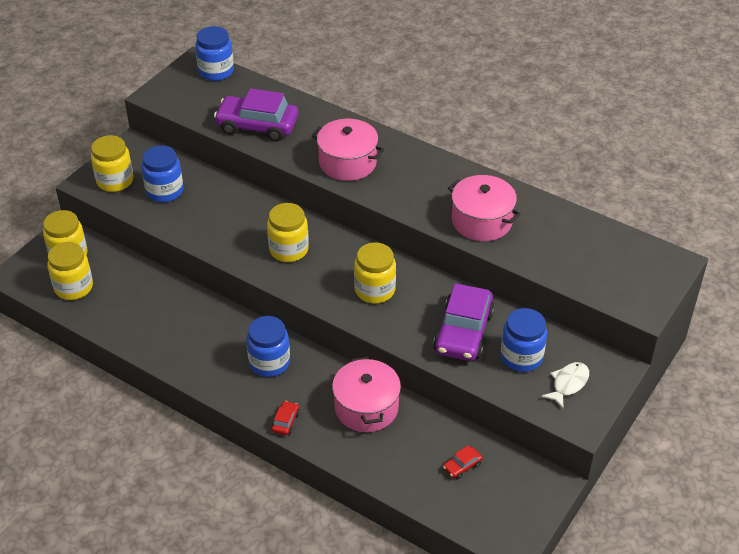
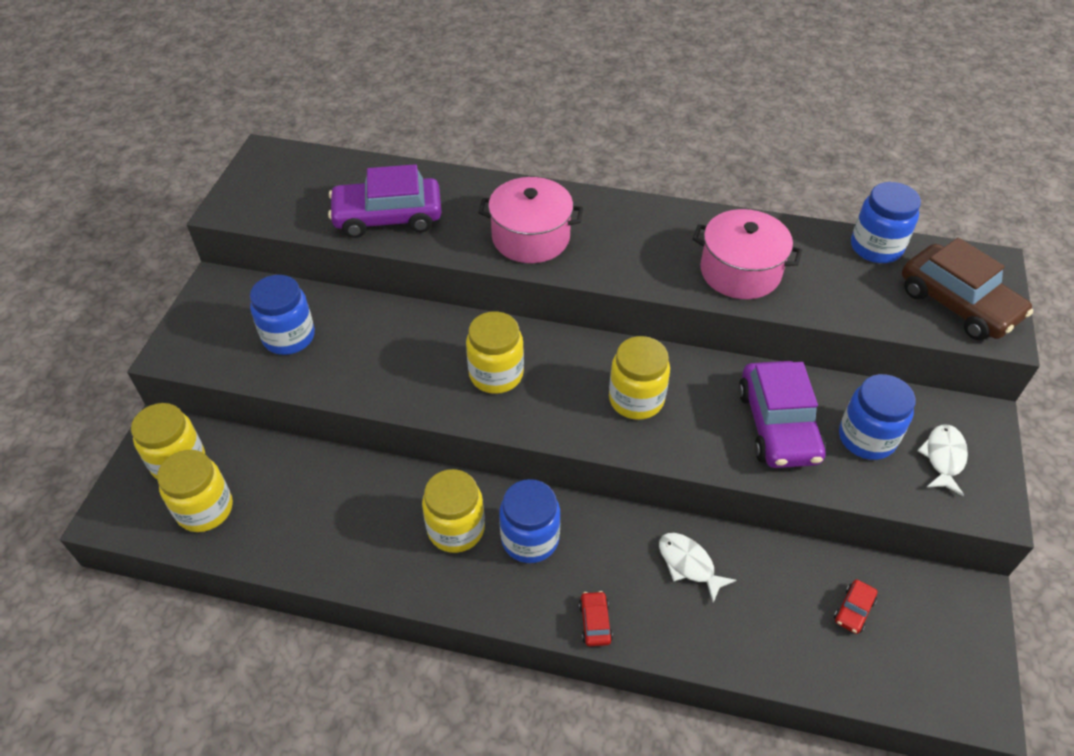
camera: 20 degrees left, 5 degrees up
yellow jar [91,135,133,192] -> yellow jar moved to [422,469,485,553]
blue jar [195,26,234,81] -> blue jar moved to [851,182,921,263]
pink pot [332,357,401,432] -> white fish [659,533,736,603]
none -> brown car [902,237,1033,340]

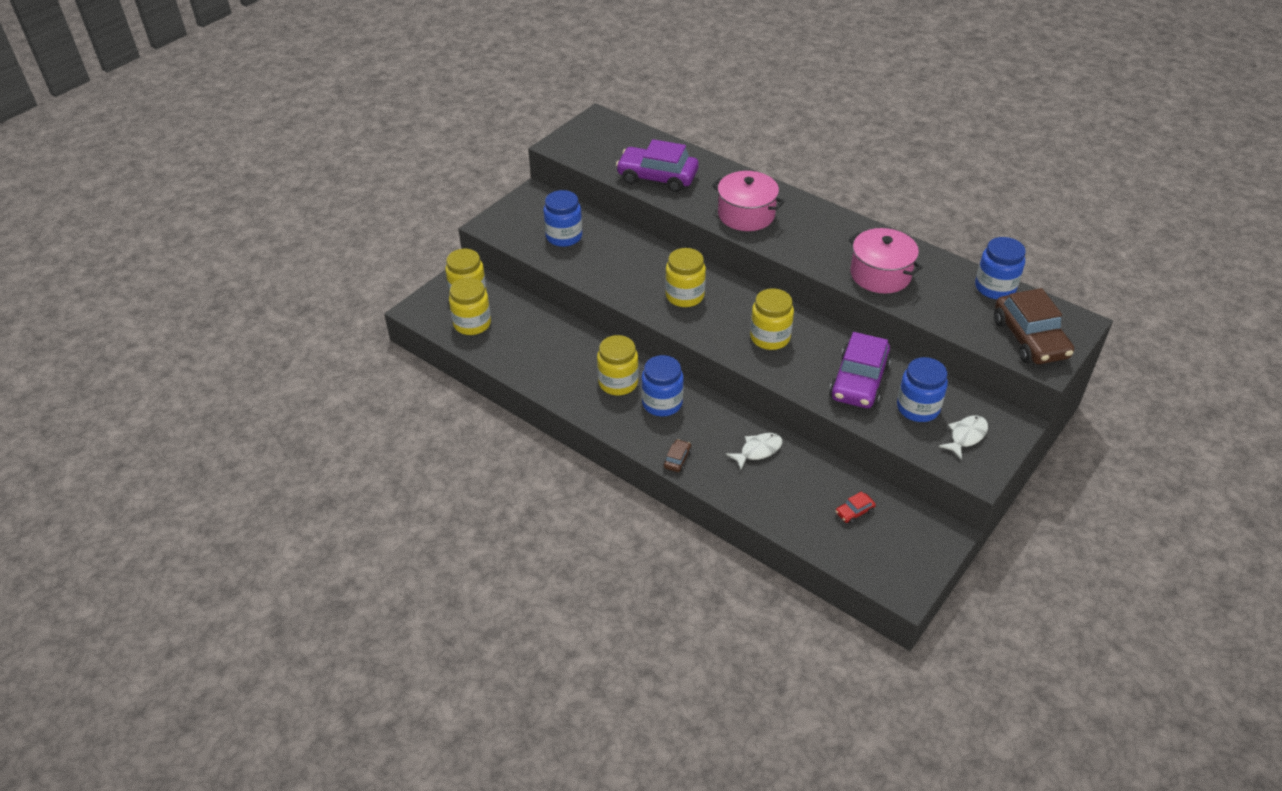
camera: 25 degrees right, 5 degrees down
red car [579,591,613,646] -> brown car [663,439,692,472]
white fish [659,533,736,603] -> white fish turned 75 degrees clockwise [726,433,782,470]

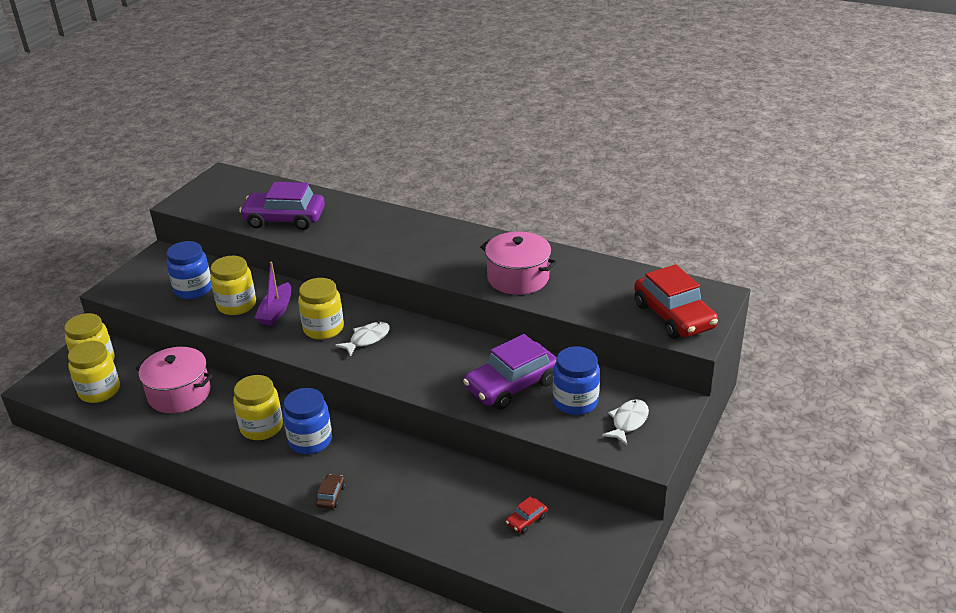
camera: 10 degrees left, 10 degrees down
pink pot [712,171,785,231] -> pink pot moved to [135,347,213,413]
white fish [726,433,782,470] -> white fish moved to [335,322,390,357]
yellow jar [750,288,794,350] -> yellow jar moved to [210,256,256,315]
purple car [829,332,891,408] -> purple car turned 45 degrees clockwise [463,334,557,410]
blue jar [975,237,1026,299] -> none
brown car [994,288,1074,364] -> red car [634,264,718,339]
none -> purple boat [254,261,291,326]

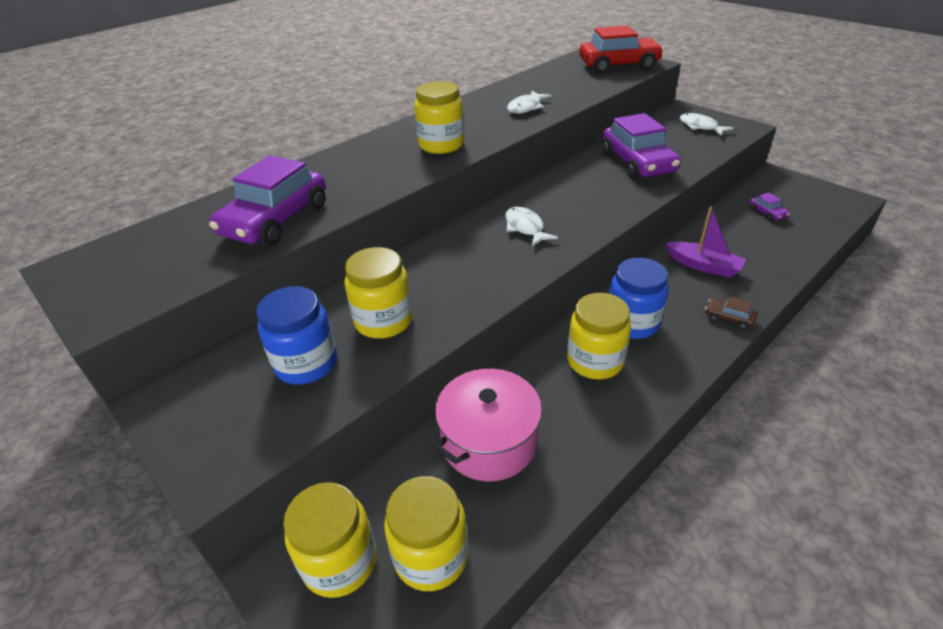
camera: 70 degrees left, 5 degrees up
purple boat [254,261,291,326] -> purple boat moved to [666,206,747,278]
yellow jar [298,278,344,340] -> yellow jar moved to [414,81,464,154]
pink pot [480,231,557,295] -> white fish [507,91,552,114]
red car [506,496,547,534] -> purple car [750,193,790,221]
blue jar [553,346,600,415] -> none

